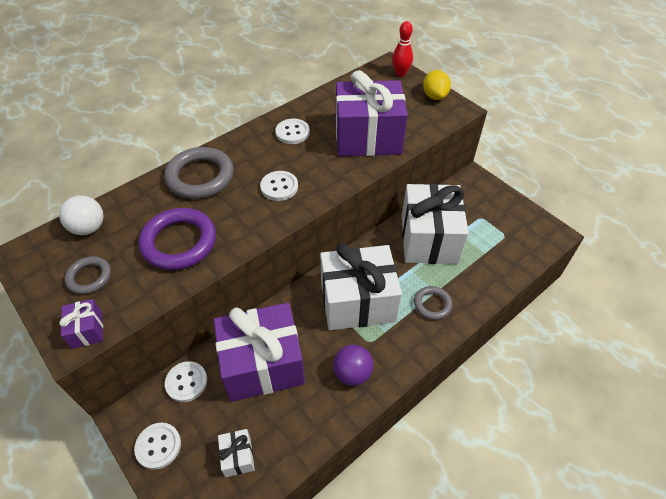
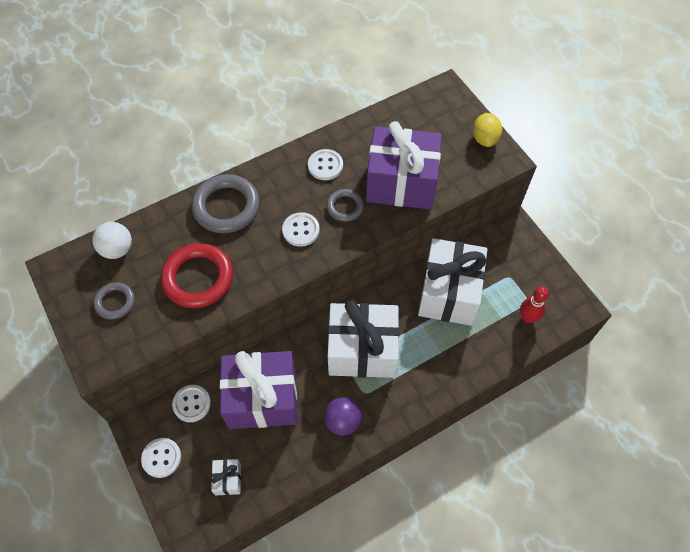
camera: 10 degrees right, 10 degrees up
purple gift [59,299,103,349] -> none
purple ring [139,208,216,270] -> red ring [161,243,233,308]
red bowling pin [392,21,413,77] -> red bowling pin moved to [520,286,549,323]
grey ring [414,286,452,320] -> grey ring moved to [326,189,364,222]

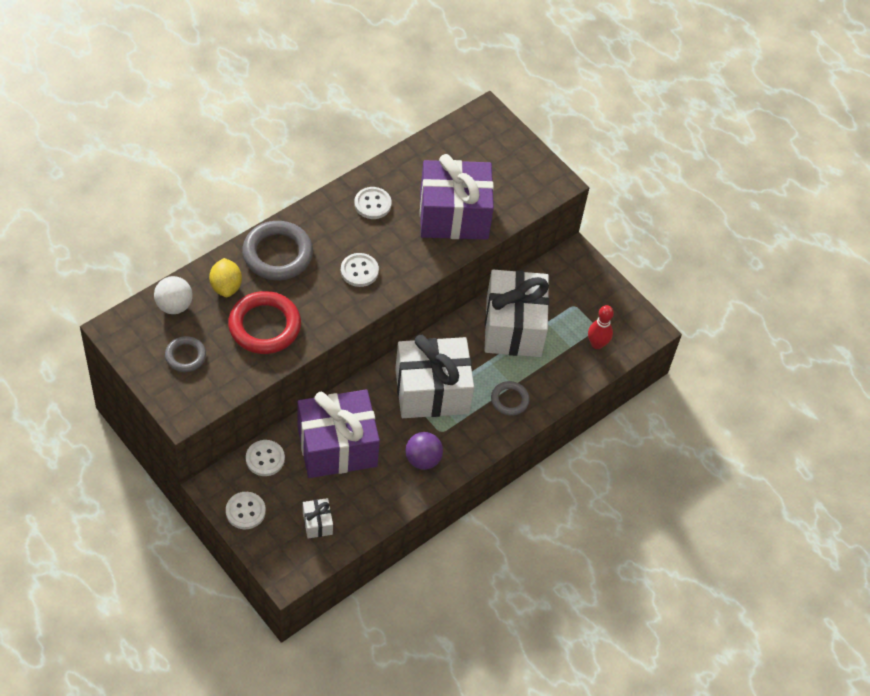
camera: 15 degrees left, 5 degrees down
grey ring [326,189,364,222] -> grey ring moved to [491,381,529,416]
yellow lemon [473,113,502,147] -> yellow lemon moved to [209,258,242,297]

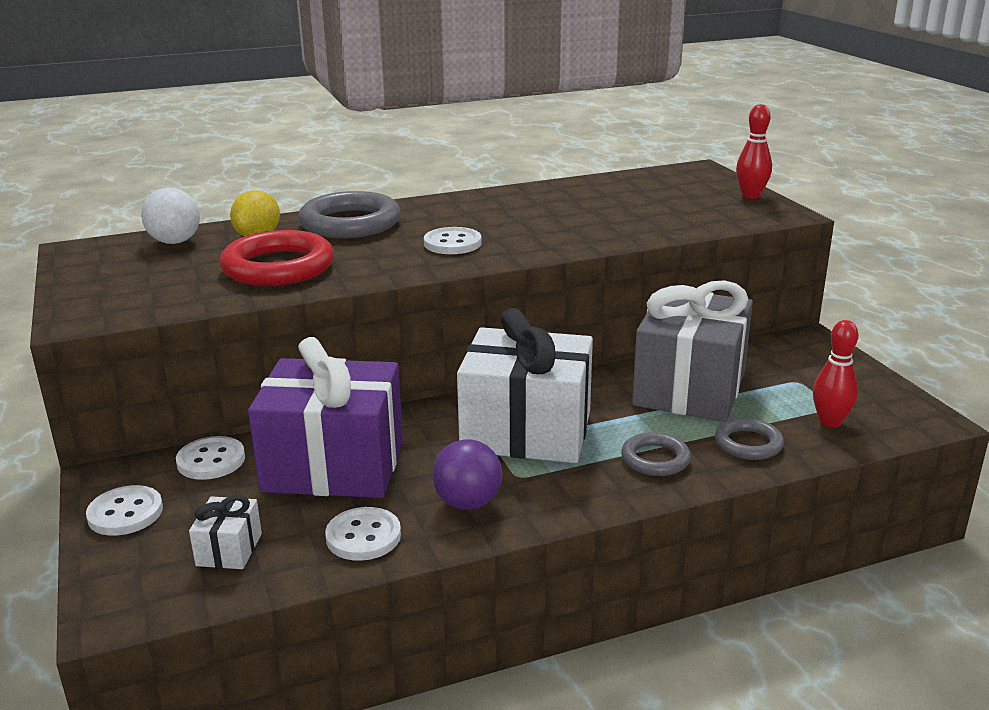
camera: 25 degrees right, 30 degrees down
grey ring [165,336,206,372] -> grey ring moved to [715,418,784,460]
white button [354,187,392,219] -> white button moved to [325,507,401,561]
purple gift [420,154,494,239] -> none
white gift [484,270,549,357] -> grey gift [632,280,753,422]
none -> red bowling pin [736,104,772,199]

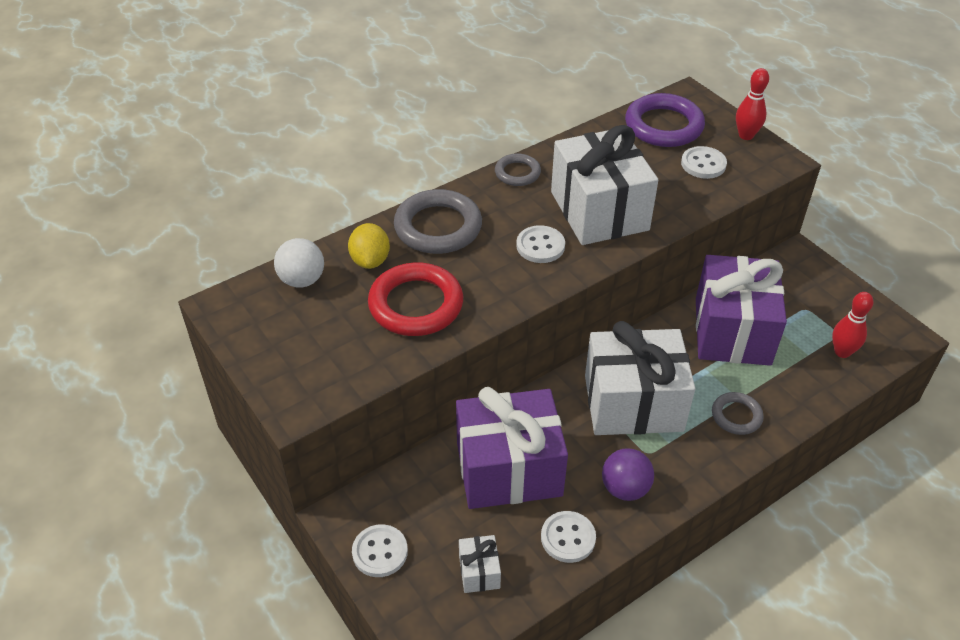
camera: 15 degrees left, 20 degrees up
white button [176,436,245,480] -> white button moved to [681,146,727,179]
grey gift [632,280,753,422] -> purple gift [696,255,787,366]
grey ring [715,418,784,460] -> grey ring moved to [495,153,541,186]
none -> white gift [551,125,658,245]
none -> purple ring [625,93,705,147]

